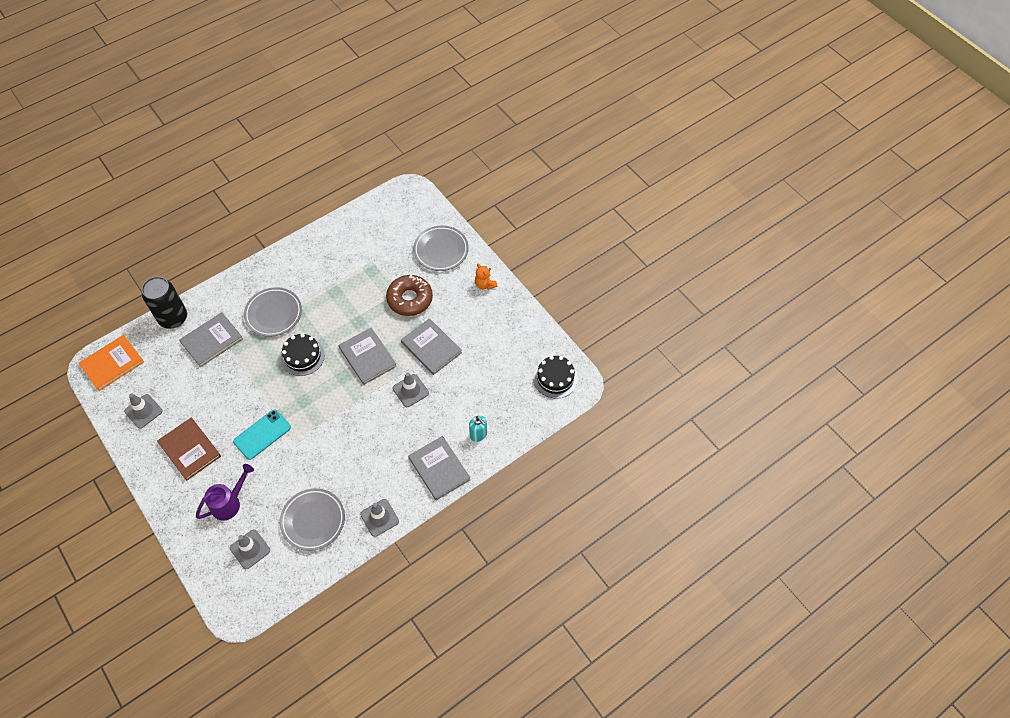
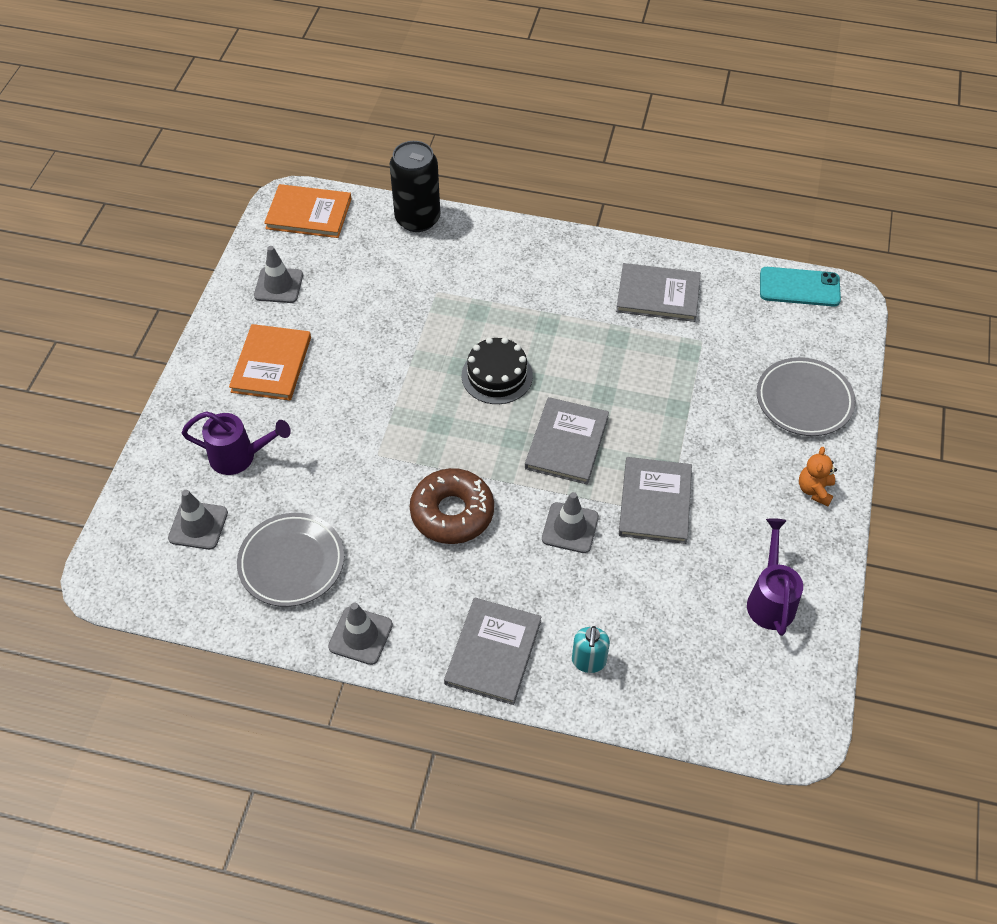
camera: 50 degrees right, 5 degrees down
brown book [157,418,221,481] -> orange book [229,324,311,401]
grey book [179,312,243,367] -> grey book moved to [616,263,701,322]
turquoise phone [233,409,291,460] -> turquoise phone moved to [760,267,841,307]
grey plate [244,287,302,337] -> none
brown donut [386,275,433,316] -> brown donut moved to [410,468,494,544]
black cake [533,356,578,399] -> none
none -> purple watering can [747,518,803,636]

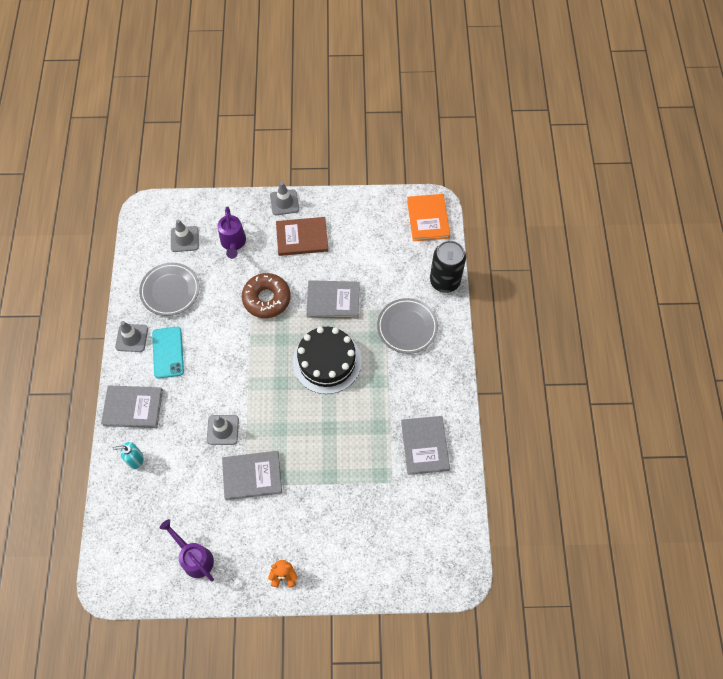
camera: 75 degrees right, 10 degrees up
orange book [229,324,311,401] -> brown book [276,217,328,256]
grey traffic cone [254,246,303,303] -> grey traffic cone moved to [270,182,299,215]
brown donut [410,468,494,544] -> brown donut moved to [242,273,291,318]
black cake [462,337,533,404] -> black cake [293,327,362,394], size x1.50
grey book [525,397,609,485] -> grey book moved to [306,280,360,319]
purple watering can [747,518,803,636] -> purple watering can turned 120 degrees counterclockwise [159,519,214,582]
grey plate [757,357,856,436] -> grey plate moved to [377,298,438,354]
turquoise phone [760,267,841,307] -> turquoise phone moved to [152,327,184,379]

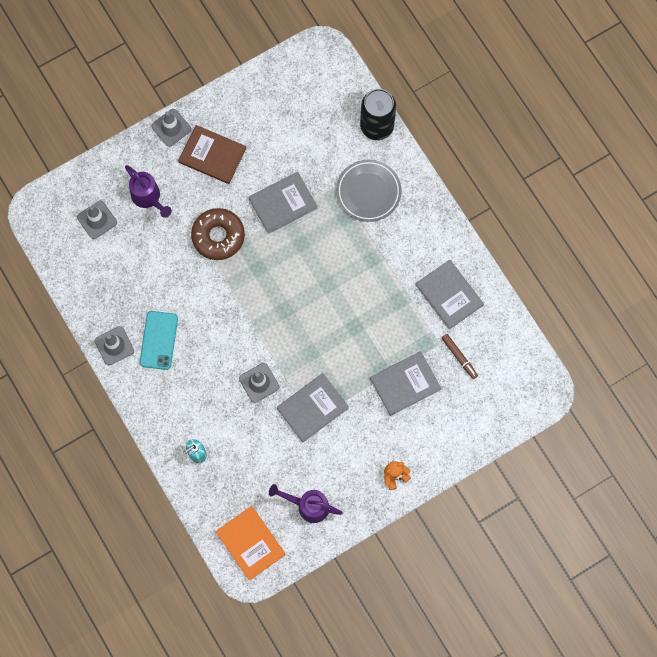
camera: 30 degrees left, 10 degrees up
grey book [101,385,163,428] -> grey book moved to [370,351,441,416]
grey plate [139,263,199,316] -> none
turquoise phone [152,327,184,379] -> turquoise phone turned 45 degrees clockwise [140,311,178,370]
brown book [276,217,328,256] -> brown book turned 60 degrees clockwise [178,125,247,184]
black cake [293,327,362,394] -> none
orange book [407,194,450,241] -> orange book moved to [215,506,286,581]
none -> brown marker [442,334,478,379]

